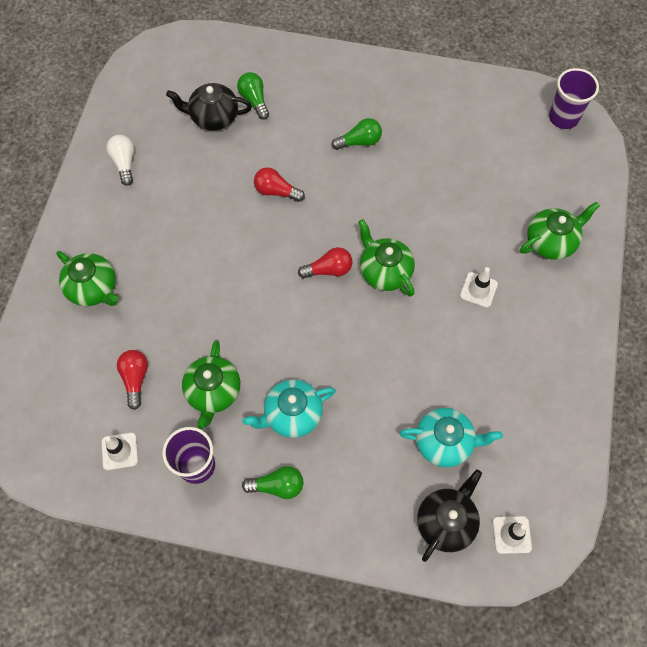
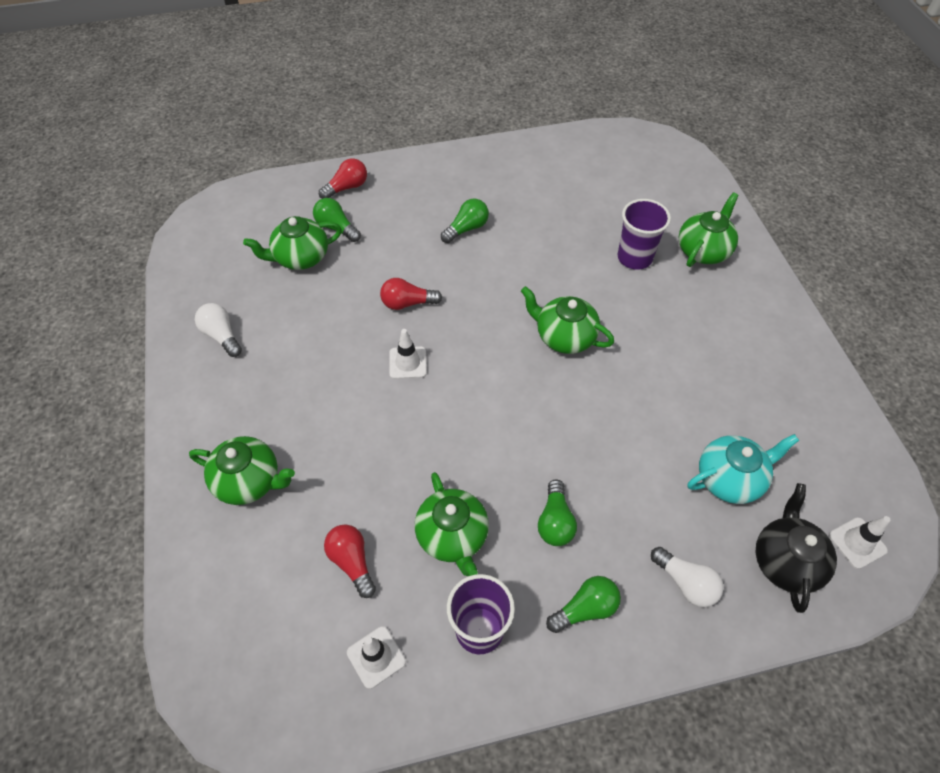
camera: 25 degrees left, 10 degrees down
black teapot [166,83,252,131] -> green teapot [243,216,342,270]
turquoise teapot [243,379,336,438] -> green light bulb [538,480,577,546]
red light bulb [298,247,353,279] -> red light bulb moved to [319,158,367,199]
white traffic cone [460,267,498,308] -> white traffic cone moved to [389,329,427,379]
purple cup [549,68,599,129] -> purple cup moved to [618,199,671,270]
none -> white light bulb [651,547,724,607]

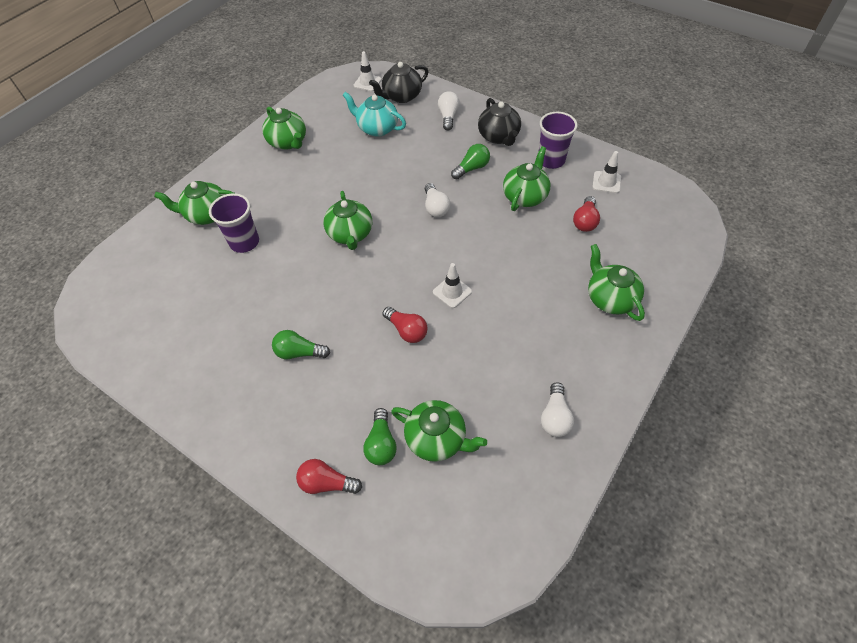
camera: 130 degrees left, 0 degrees up
green light bulb [546,576,621,633] -> black teapot [478,98,521,146]
none -> green teapot [262,107,306,150]
none -> white light bulb [425,183,450,217]

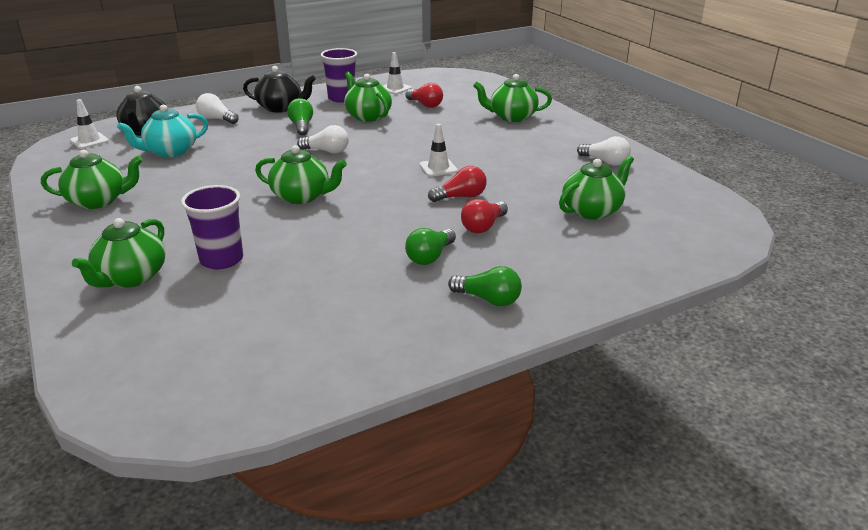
camera: 65 degrees left, 25 degrees down
red light bulb [296,459,362,494] -> red light bulb moved to [461,199,508,233]
green light bulb [363,408,397,465] -> green light bulb moved to [448,266,522,306]

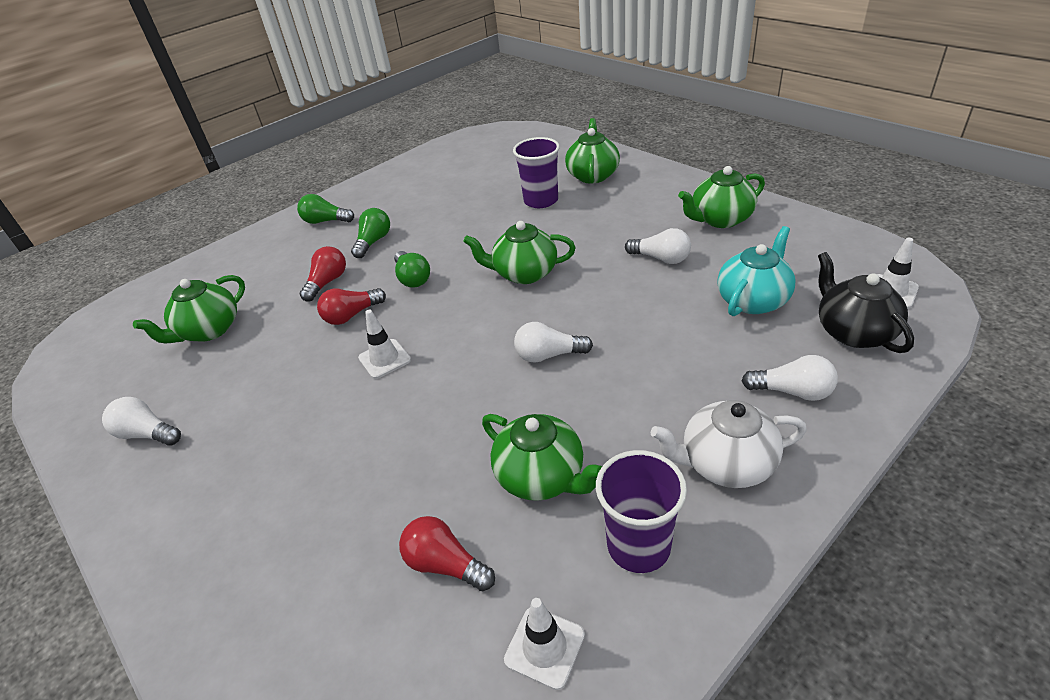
camera: 170 degrees right, 10 degrees up
black teapot [243,66,316,113] -> white teapot [651,400,807,488]
green light bulb [287,98,313,135] -> green light bulb moved to [394,251,430,287]
green teapot [473,74,552,122] -> none
none -> white light bulb [625,228,691,264]

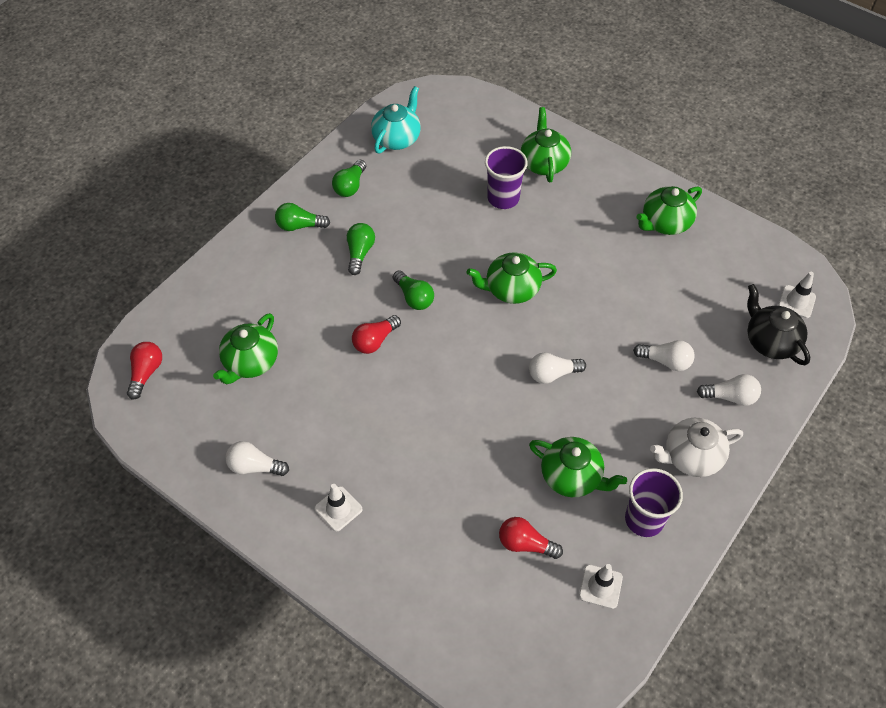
camera: 15 degrees left, 15 degrees up
red light bulb [300,246,346,301] -> red light bulb moved to [127,342,162,399]
white traffic cone [358,310,411,379] -> white traffic cone moved to [314,484,363,532]
white light bulb [625,228,691,264] -> white light bulb moved to [633,340,695,371]
turquoise teapot [717,226,796,316] -> turquoise teapot moved to [371,86,421,154]
none -> green light bulb [332,160,366,197]

